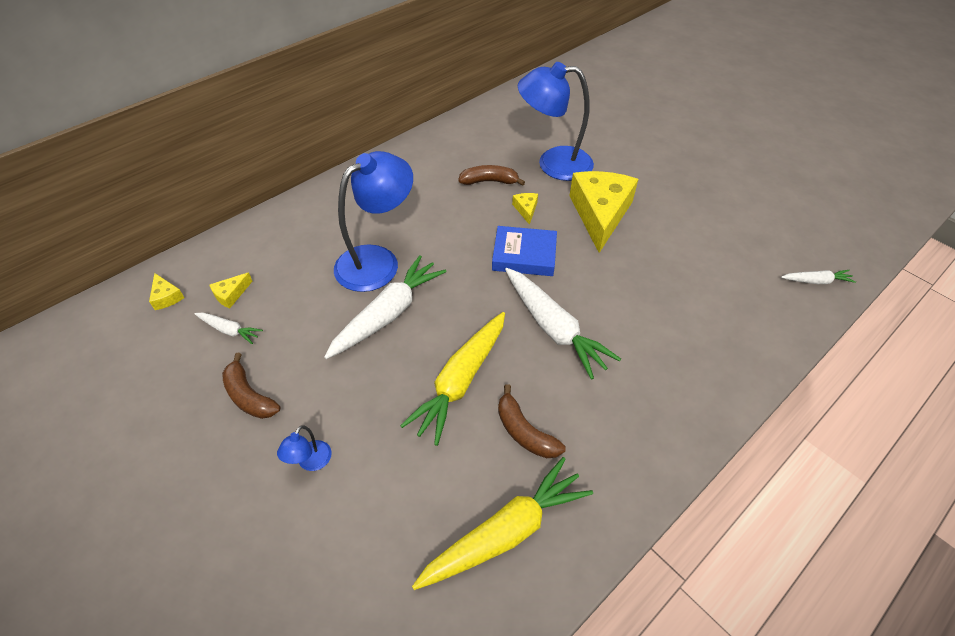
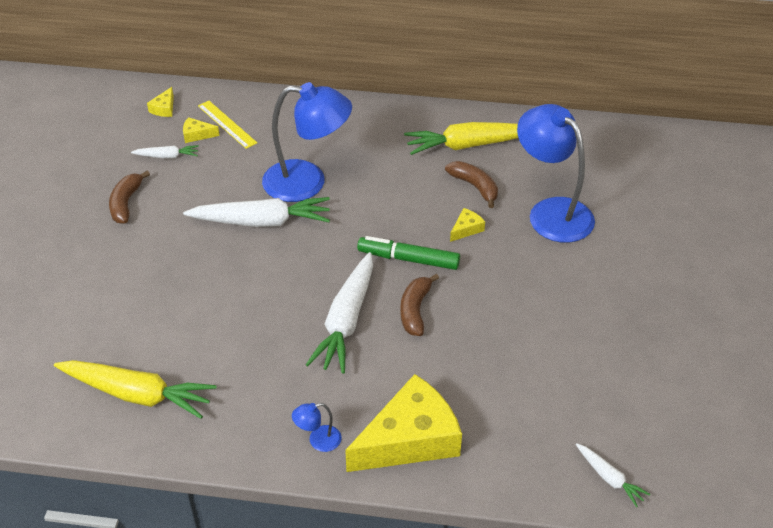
camera: 50 degrees right, 5 degrees down
white carrot [195,313,263,344] -> white carrot turned 75 degrees counterclockwise [131,145,199,159]
blue lamp [277,426,332,471] -> blue lamp moved to [292,403,342,452]
yellow carrot [400,312,505,446] -> yellow carrot moved to [404,122,518,155]
blue book [492,226,557,276] -> green marker [357,236,460,270]
brown banana [498,384,566,458] -> brown banana moved to [400,274,439,336]
yellow cheese [570,171,638,253] -> yellow cheese moved to [345,374,462,472]
none -> yellow ruler [198,101,257,149]

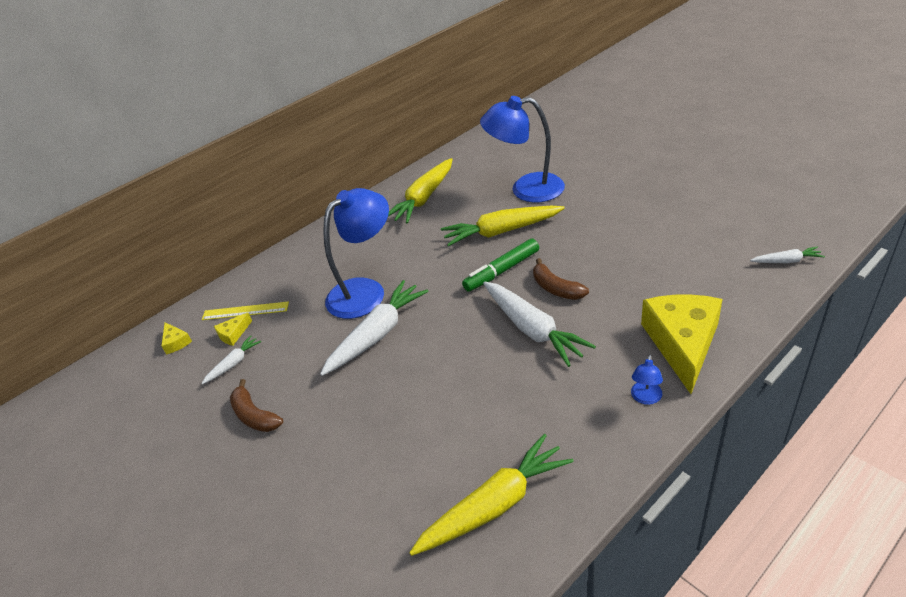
camera: 45 degrees left, 5 degrees down
brown banana [445,161,498,208] -> none
yellow cheese [450,208,485,242] -> yellow carrot [441,206,565,247]

